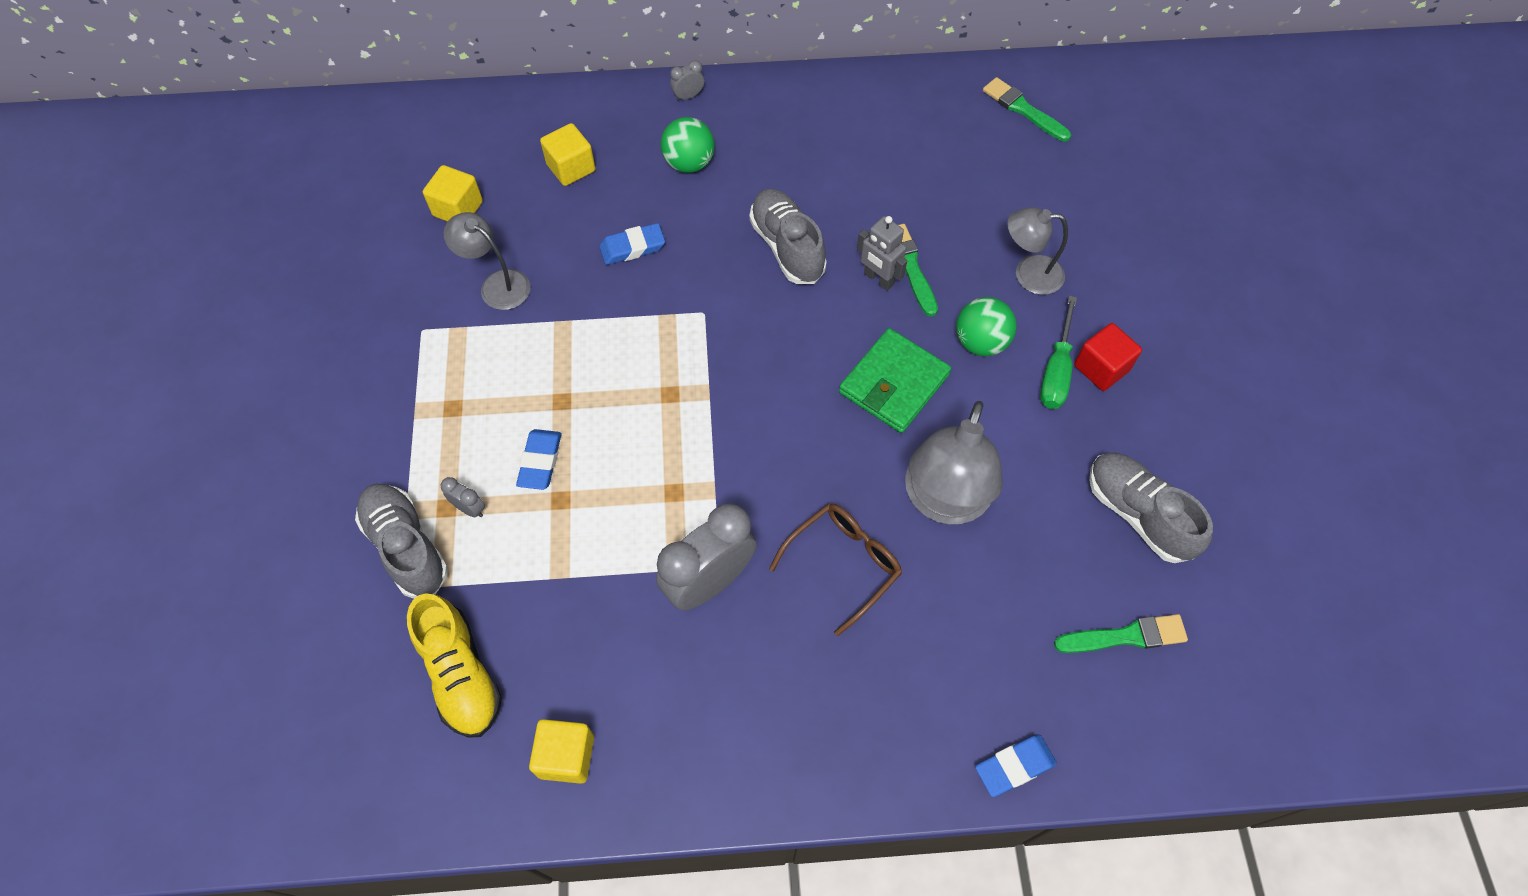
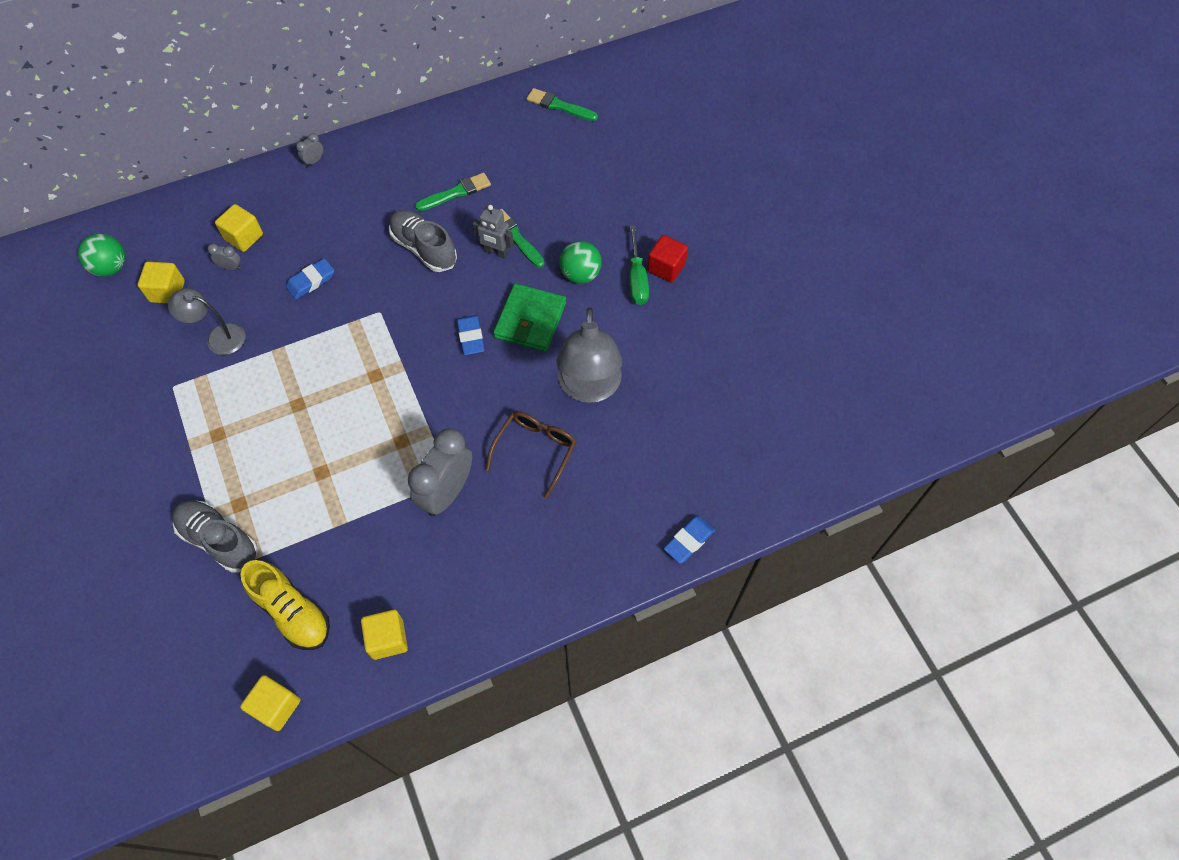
camera: 20 degrees left, 0 degrees up
grey clock [441,477,485,517] -> grey clock moved to [208,243,241,270]
blue eraser [516,429,561,490] -> blue eraser moved to [457,315,485,355]
green ball [661,117,715,173] -> green ball moved to [78,234,125,277]
grey lamp [1007,207,1068,295] -> none
green brush [1054,614,1188,653] -> green brush moved to [415,173,491,211]
grey shoe [1089,453,1213,563] -> none
none -> yellow cube [240,675,301,731]

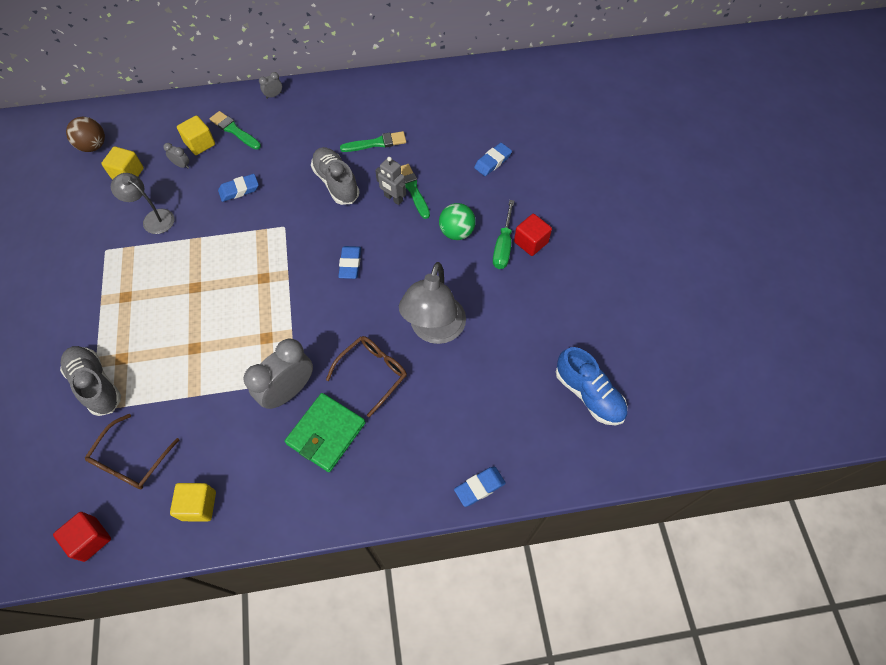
camera: 15 degrees right, 0 degrees up
green ball [78,234,125,277] -> brown ball [66,117,105,152]
yellow cube [240,675,301,731] -> red cube [53,512,111,562]
yellow shoe [241,560,330,650] -> brown glasses [85,414,179,489]
green wallet [493,283,566,352] -> green wallet moved to [285,393,365,472]
green brush [526,88,598,121] -> green brush moved to [210,111,261,150]
none -> blue eraser [474,143,512,176]
none -> blue shoe [556,347,628,425]

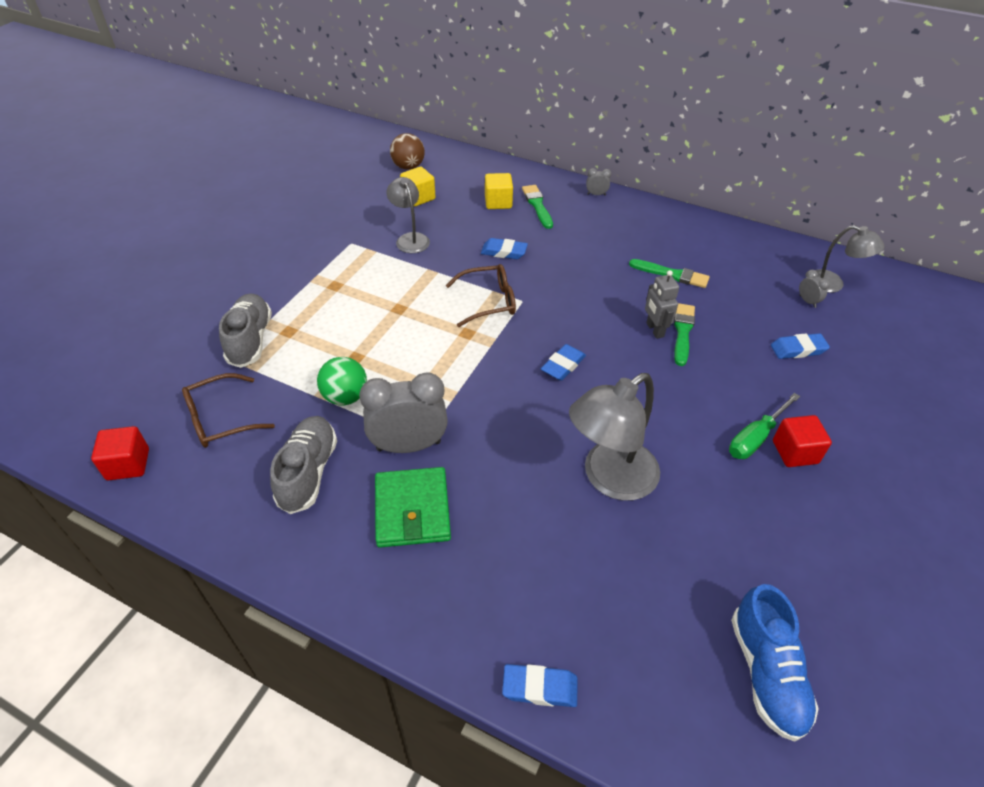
camera: 35 degrees right, 15 degrees down
grey clock [163,143,189,169] -> grey clock moved to [799,270,830,308]
yellow cube [170,483,216,522] -> none
green wallet [285,393,365,472] -> green wallet turned 75 degrees counterclockwise [375,467,451,548]
grey shoe [311,147,360,205] -> grey shoe moved to [270,416,337,514]
brown glasses [326,336,407,417] -> brown glasses moved to [445,264,516,327]
green ball [439,203,476,240] -> green ball moved to [317,357,367,406]
none -> grey lamp [815,225,885,293]

